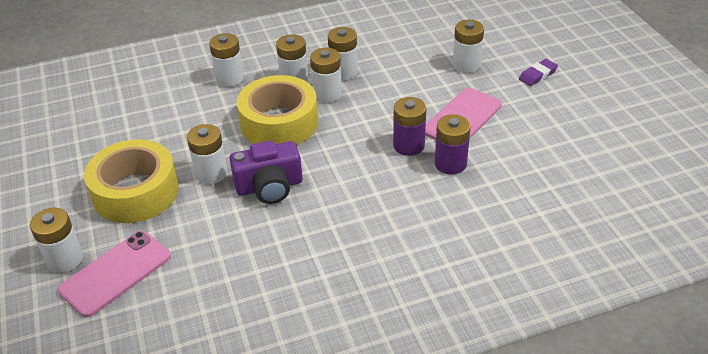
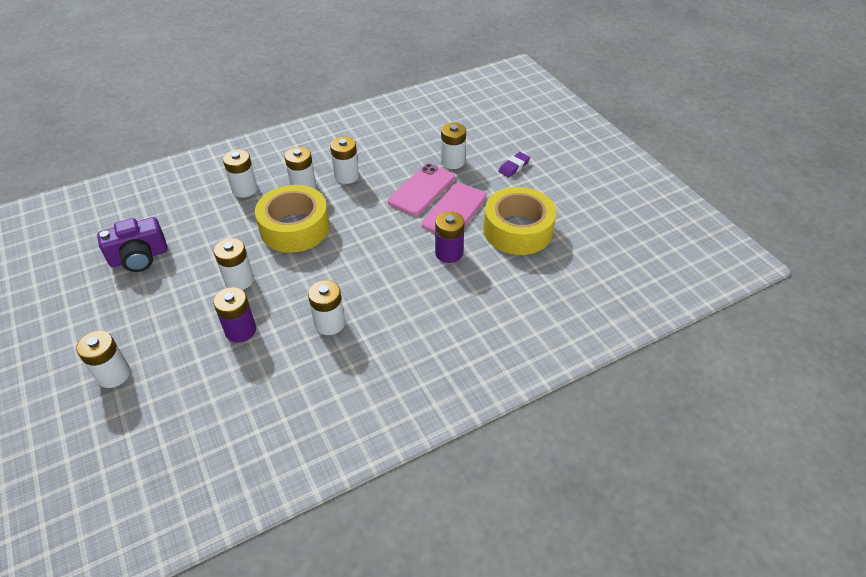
camera: 10 degrees left, 5 degrees up
pink phone [58,231,171,317] -> pink phone moved to [388,163,455,216]
yellow tape [84,139,179,223] -> yellow tape moved to [483,187,556,255]
purple camera [229,141,302,204] -> purple camera moved to [97,217,168,272]
white battery [310,48,342,102] -> white battery moved to [308,280,345,335]
purple battery [393,97,426,156] -> purple battery moved to [213,287,256,343]

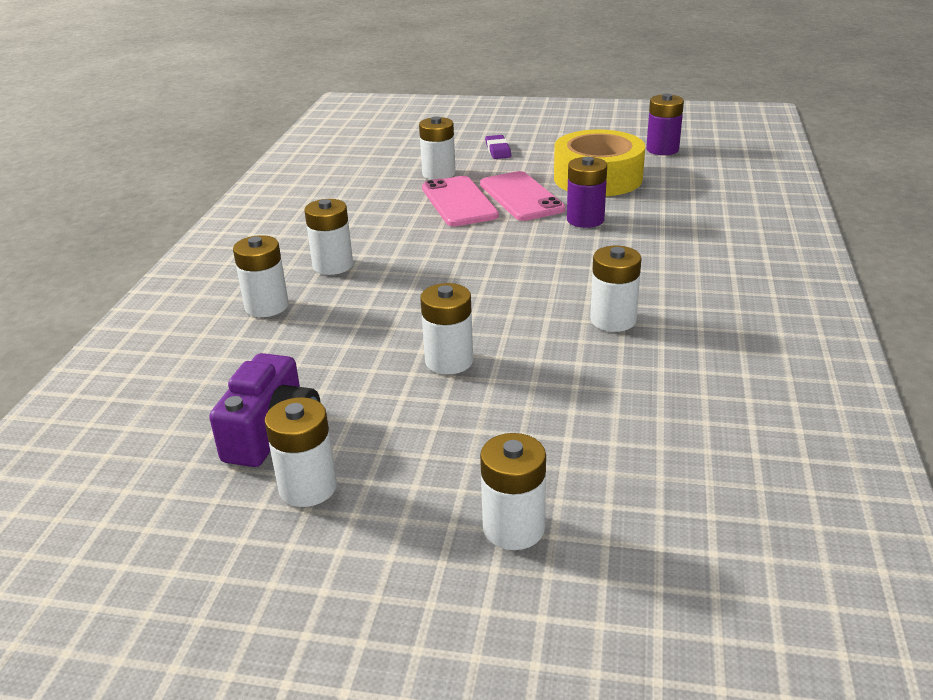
camera: 50 degrees left, 15 degrees down
purple battery [213,287,256,343] -> purple battery moved to [646,94,684,155]
yellow tape [255,185,330,253] -> none
white battery [330,136,359,184] -> white battery moved to [265,397,337,507]

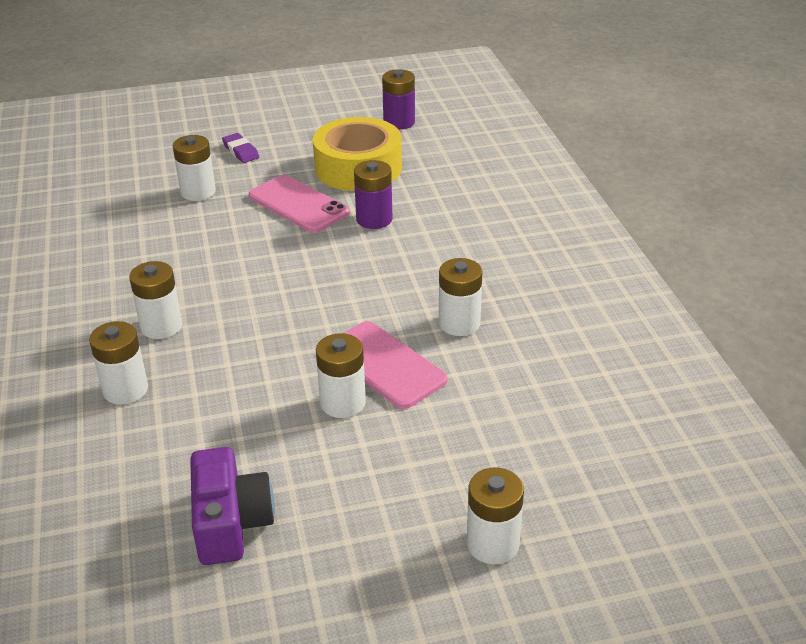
camera: 25 degrees left, 5 degrees up
white battery [265,397,337,507] -> none
pink phone [422,176,499,226] -> pink phone moved to [342,321,448,409]

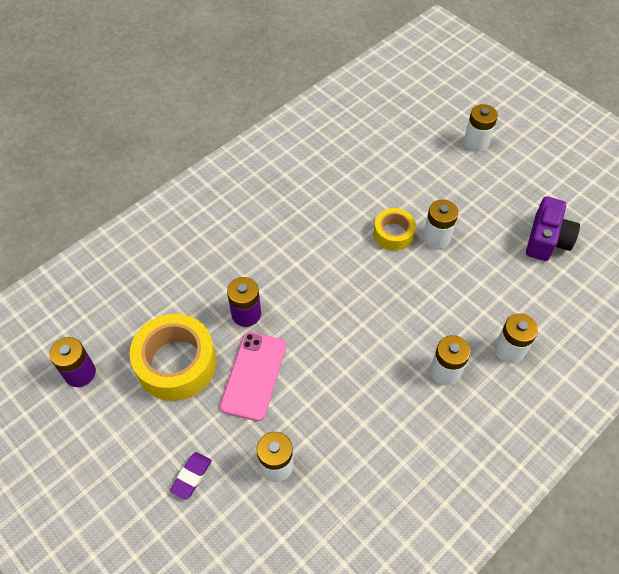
camera: 120 degrees left, 20 degrees up
purple camera [190,447,275,565] -> purple camera turned 150 degrees clockwise [526,196,580,261]
pink phone [342,321,448,409] -> yellow tape [373,208,416,251]
white battery [439,258,482,336] -> none

